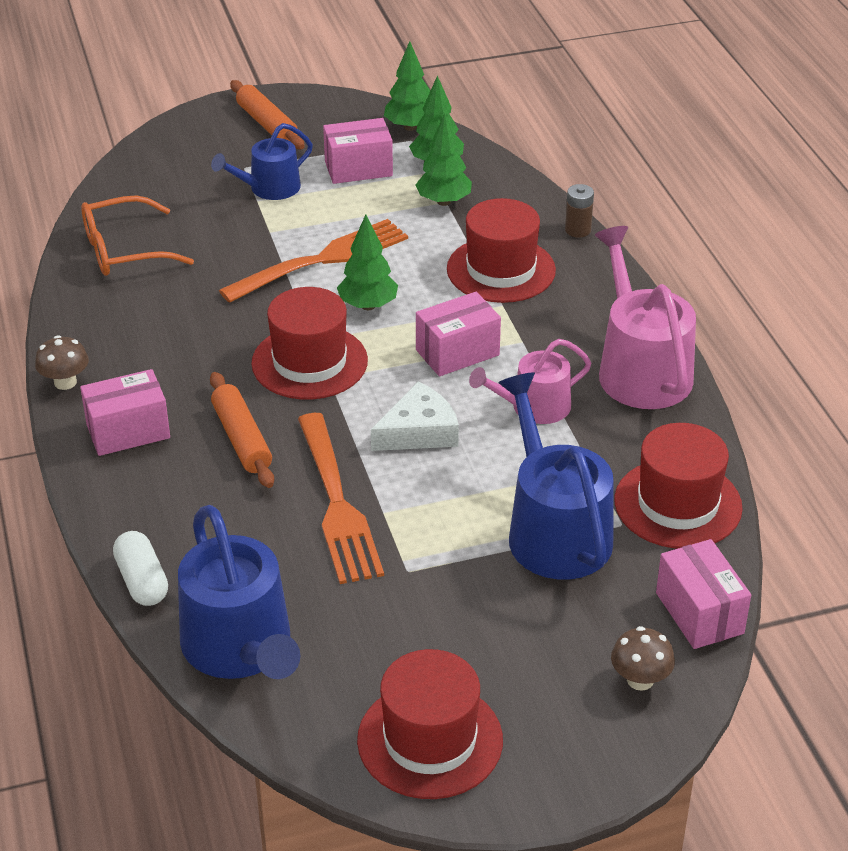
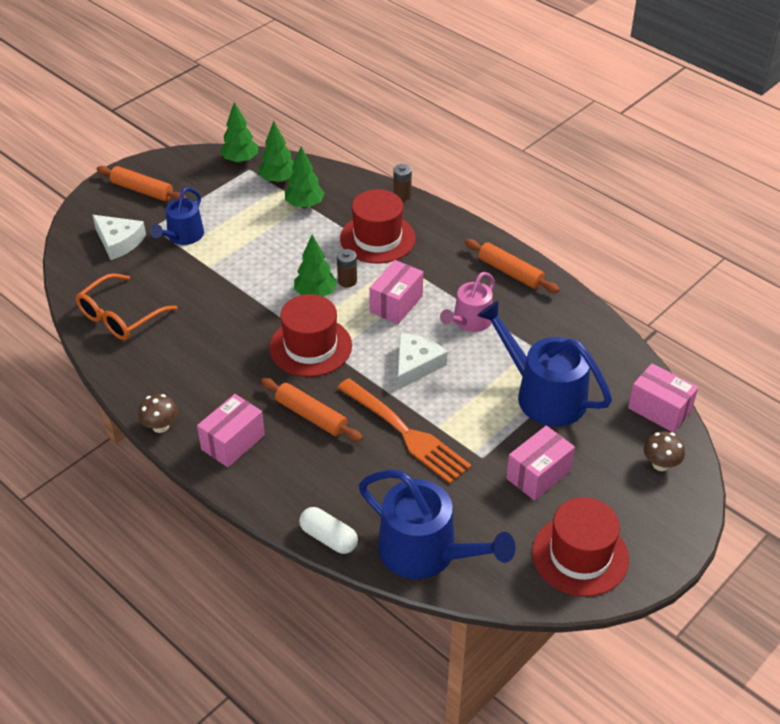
camera: 30 degrees left, 5 degrees up
orange fork [219,219,408,303] -> none
pink box [323,118,393,184] -> pink box moved to [506,426,575,500]
pink watering can [595,226,696,409] -> orange rolling pin [465,239,560,293]
red hat [614,423,743,549] -> none
none -> white cheese [92,215,146,260]
none -> brown battery [337,249,357,288]

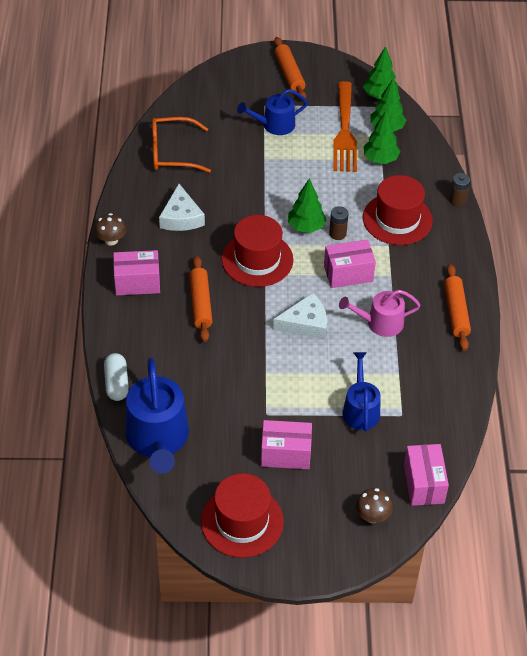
camera: 45 degrees right, 5 degrees up
white cheese [92,215,146,260] -> white cheese moved to [159,184,205,231]
orange fork [337,378,472,484] -> orange fork moved to [333,81,357,172]
blue watering can [477,301,612,426] -> blue watering can [342,352,381,431], size x0.60

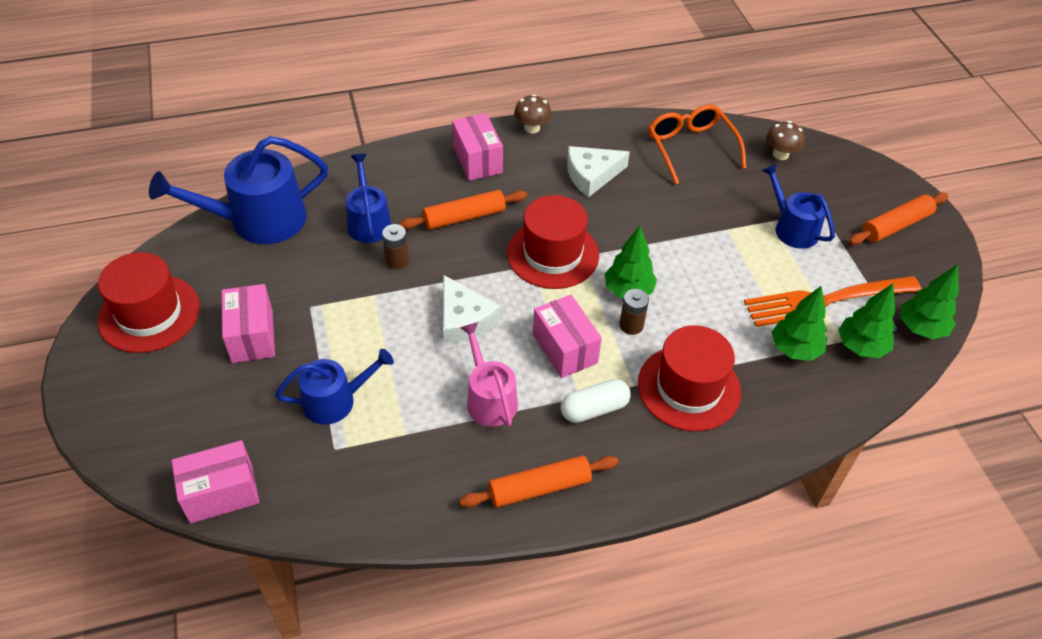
camera: 75 degrees right, 0 degrees up
white capsule [104,353,129,401] -> white capsule moved to [561,379,631,423]
brown mushroom [356,488,393,523] -> brown mushroom moved to [766,121,805,160]
brown battery [449,173,470,206] -> brown battery moved to [382,224,409,269]
none -> blue watering can [346,154,392,243]

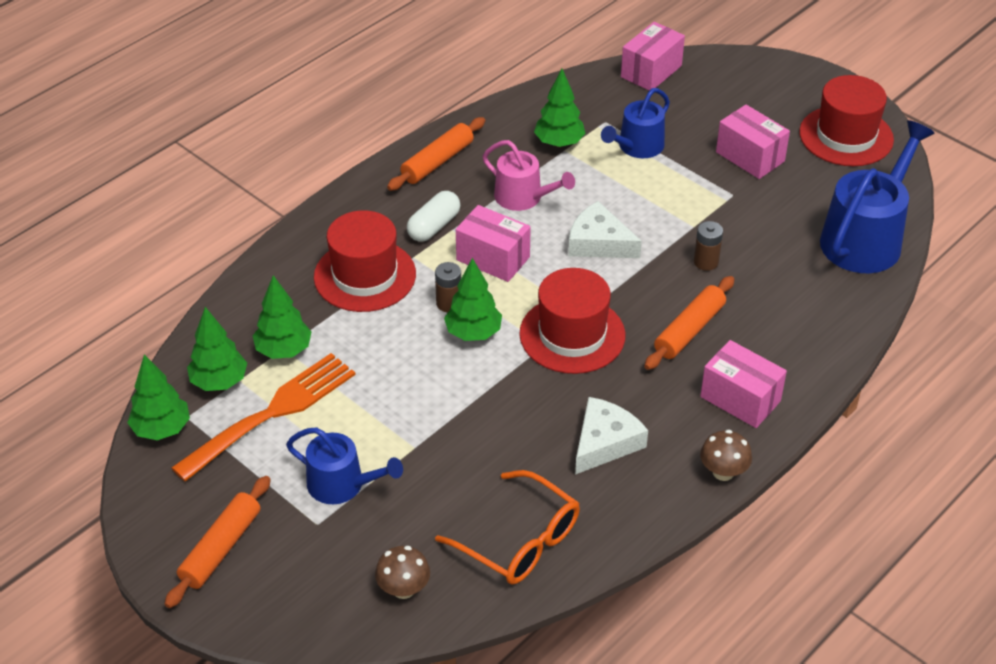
camera: 150 degrees right, 5 degrees down
blue watering can [346,154,392,243] -> none
none -> green tree [534,69,586,147]

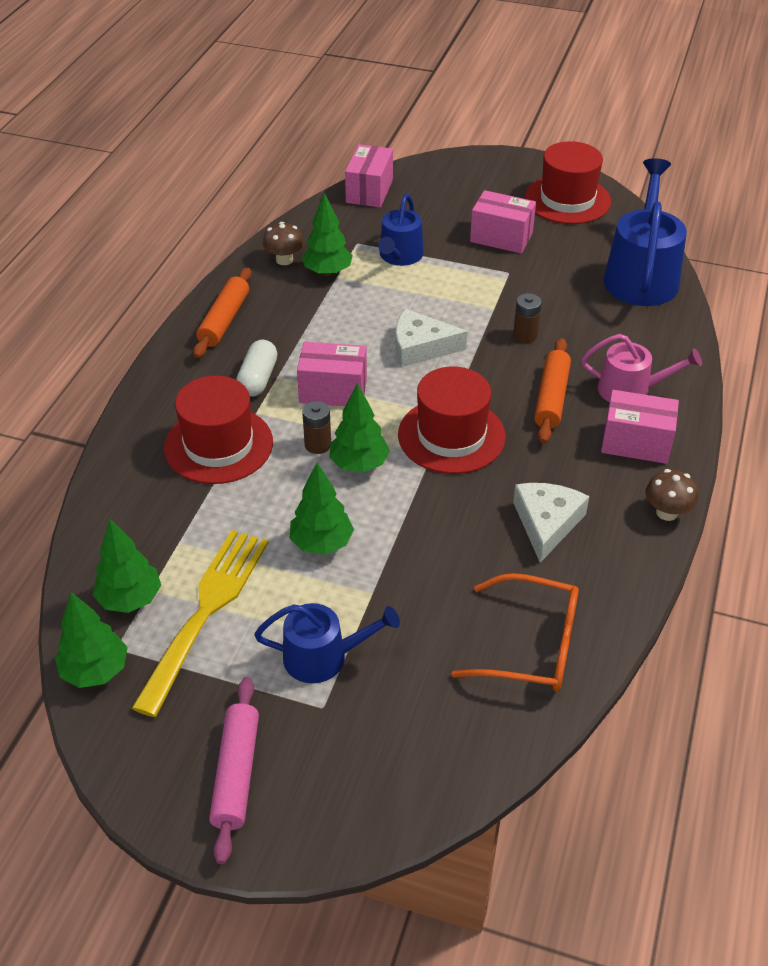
camera: 25 degrees left, 0 degrees up
orange rolling pin [165,476,271,608] -> pink rolling pin [209,677,259,864]
orange fork [171,353,356,481] -> yellow fork [132,530,269,717]
green tree [253,275,311,359] -> green tree moved to [290,463,354,555]
brown mushroom [375,546,430,599] -> brown mushroom moved to [263,222,304,265]
pink watering can [482,140,575,211] -> pink watering can moved to [581,334,702,402]

